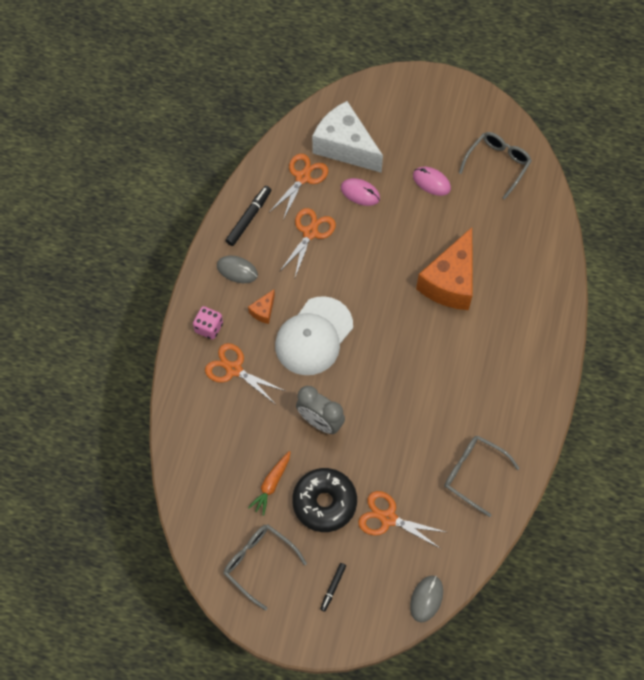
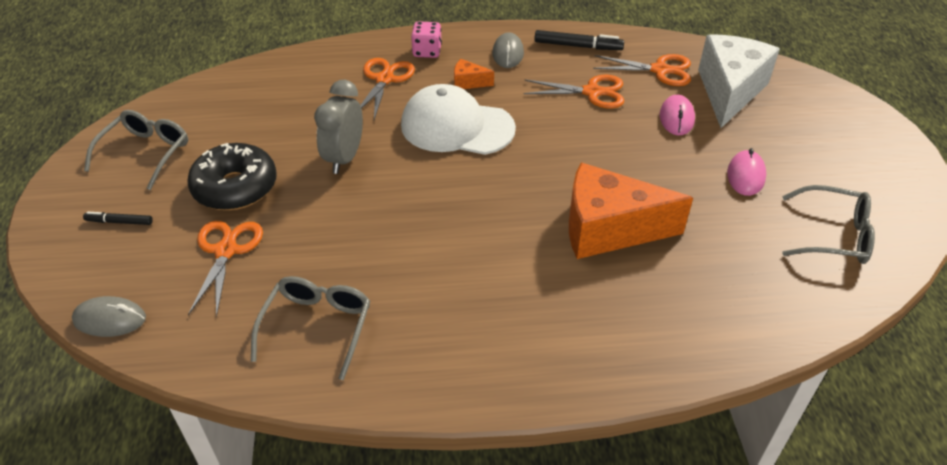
camera: 70 degrees right, 20 degrees down
orange carrot [248,451,291,516] -> none

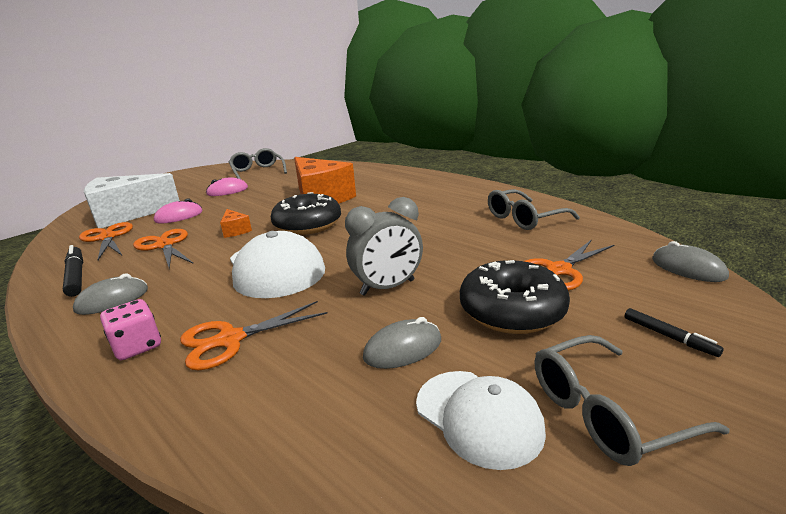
camera: 130 degrees left, 20 degrees down
orange cheese [454,59,494,89] -> orange cheese moved to [220,209,252,238]
none -> black donut [271,192,341,235]
none -> grey mouse [363,317,441,369]
none -> white cap [416,371,546,470]

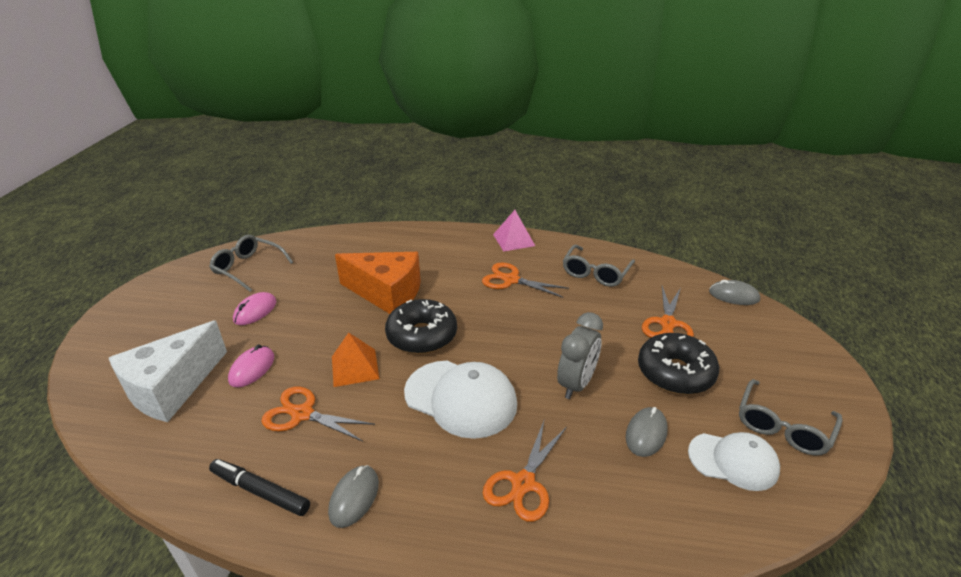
camera: 35 degrees left, 10 degrees up
orange scissors [79,222,133,260] -> orange scissors moved to [482,263,569,298]
pink dice [100,299,161,360] -> none
orange cheese [220,209,252,238] -> orange pyramid [332,333,379,387]
black marker [625,308,724,357] -> none
none -> pink pyramid [493,210,535,251]

